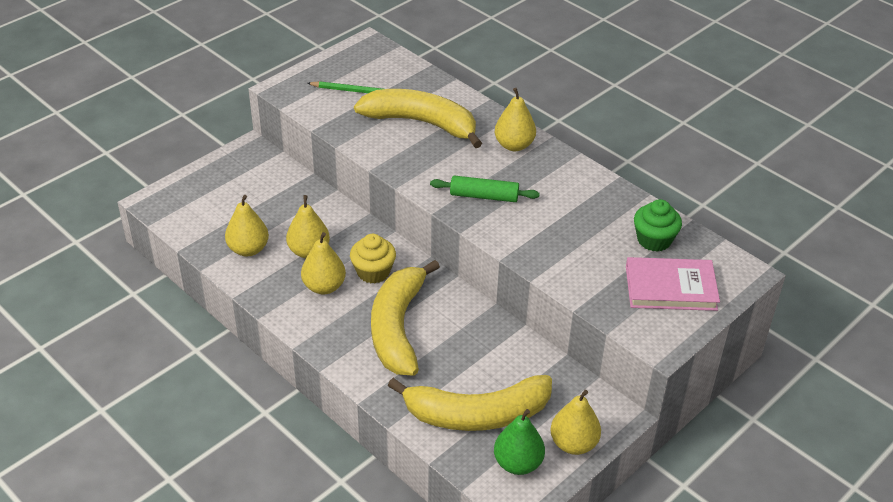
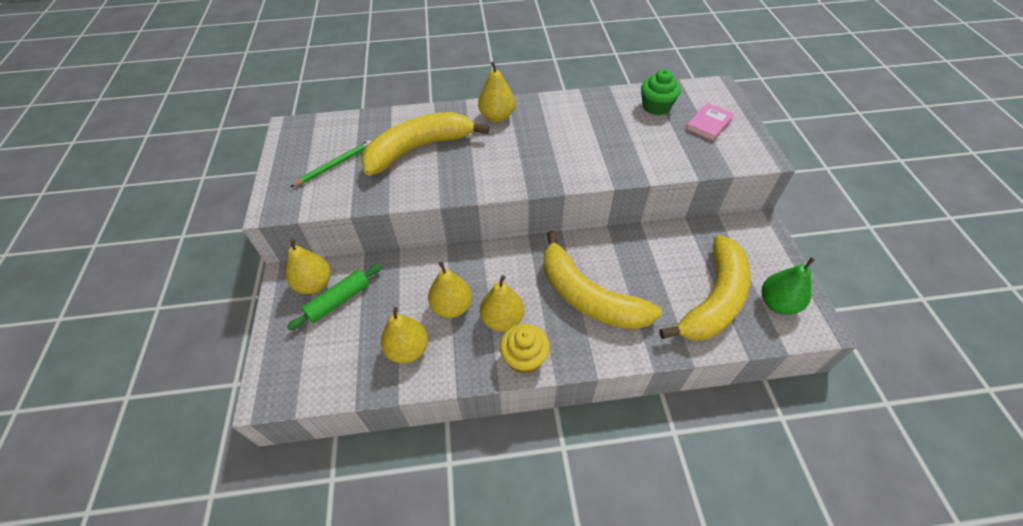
camera: 50 degrees left, 10 degrees up
yellow cupcake [350,234,396,283] -> yellow cupcake moved to [500,324,550,374]
green rolling pin [430,176,540,202] -> green rolling pin moved to [287,264,382,331]
yellow pear [551,390,601,455] -> yellow pear moved to [286,239,331,294]
pink book [626,257,720,311] -> pink book [686,103,734,141], size x0.64

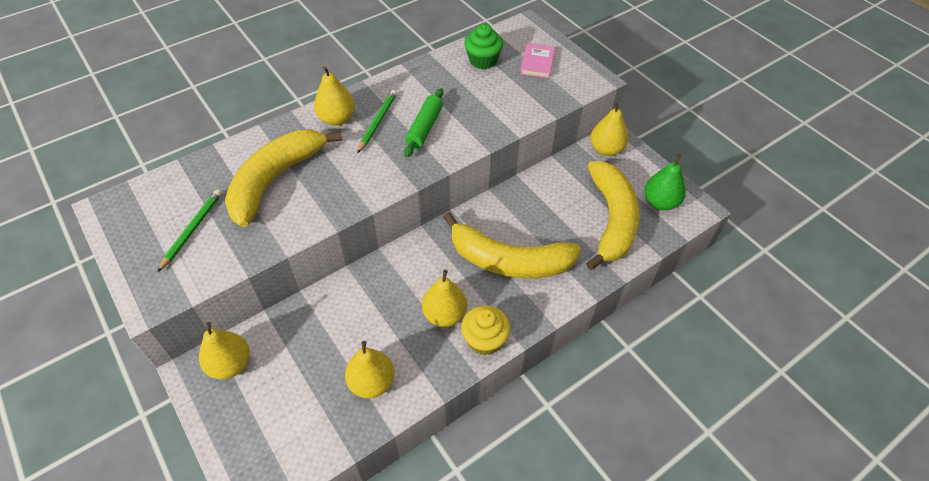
camera: 30 degrees left, 0 degrees up
green rolling pin [287,264,382,331] -> green rolling pin moved to [404,88,443,158]
yellow pear [428,262,472,318] -> yellow pear moved to [590,101,628,156]
none -> green pencil [357,90,397,153]

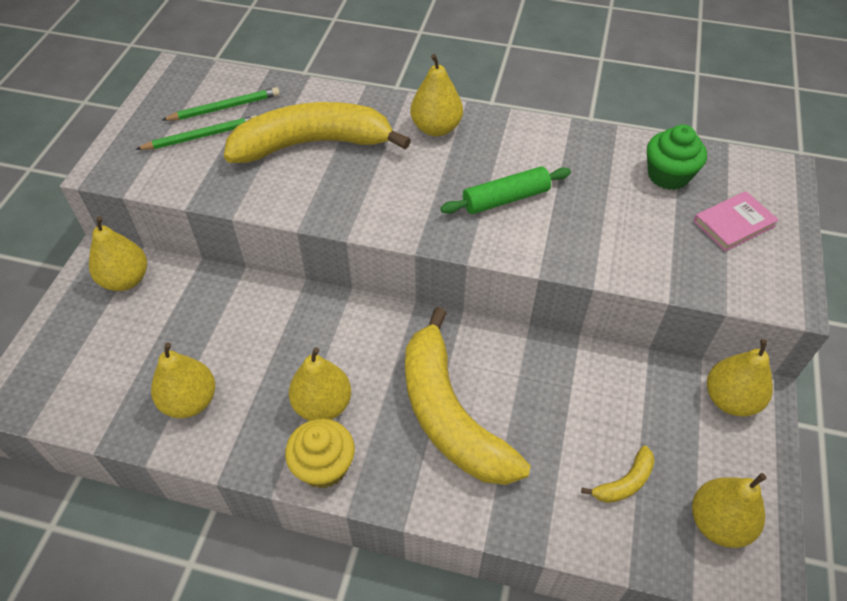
camera: 50 degrees right, 0 degrees up
green pencil [357,90,397,153] -> green pencil moved to [162,87,280,121]
yellow banana [586,161,640,270] -> yellow banana [581,445,655,503], size x0.40
green pear [644,154,686,210] -> yellow pear [692,473,767,548]

